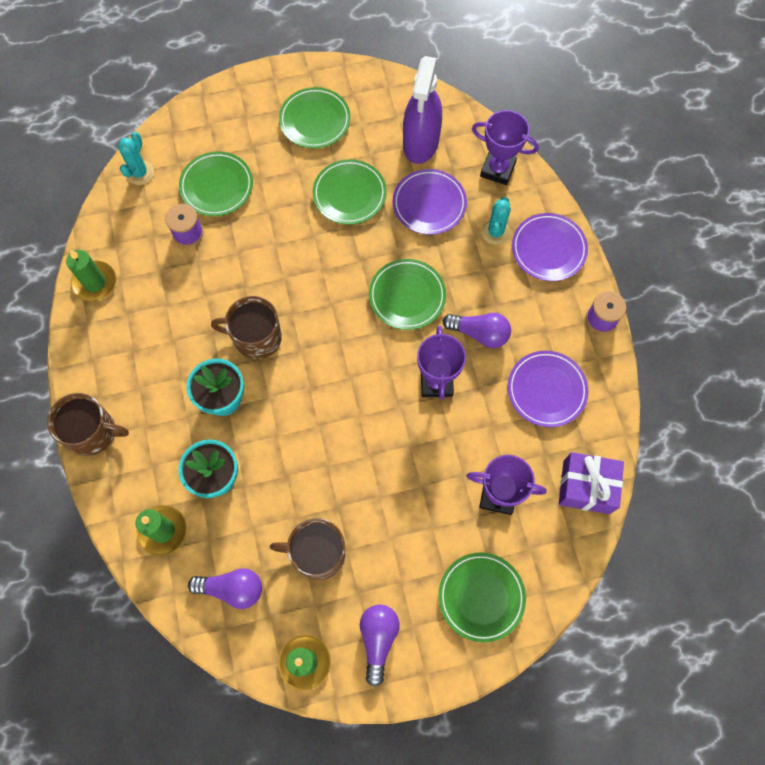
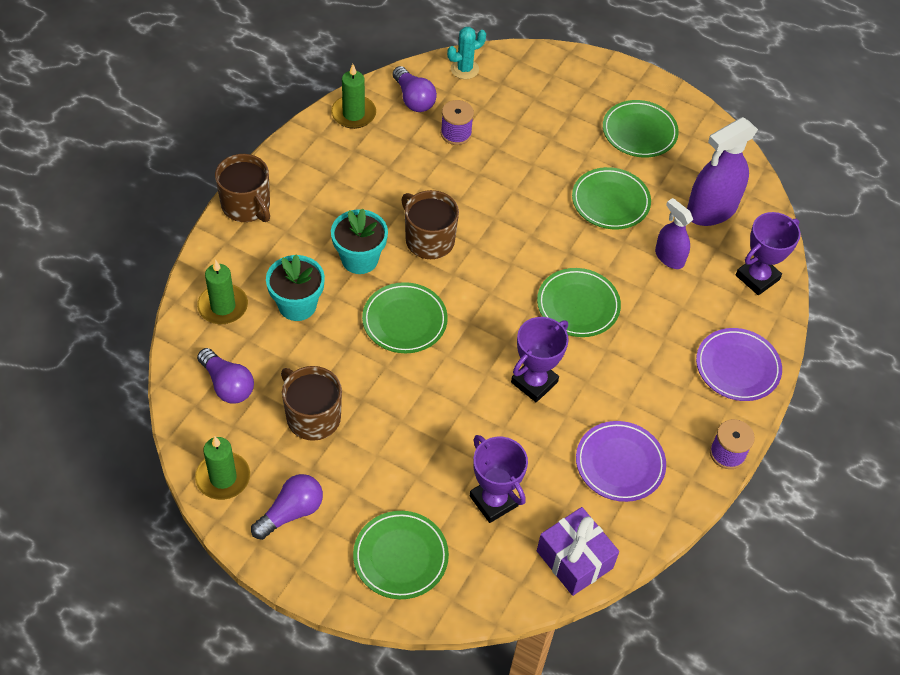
camera: 40 degrees right, 15 degrees down
green plate [179,151,253,216] -> green plate moved to [362,282,448,353]
purple plate [393,169,467,235] -> purple spray bottle [655,198,693,269]
purple light bulb [442,313,511,348] -> purple light bulb moved to [393,66,437,112]
purple trophy [472,110,539,185] -> purple trophy turned 75 degrees clockwise [736,212,801,295]
turquoise cactus [481,197,511,245] -> none

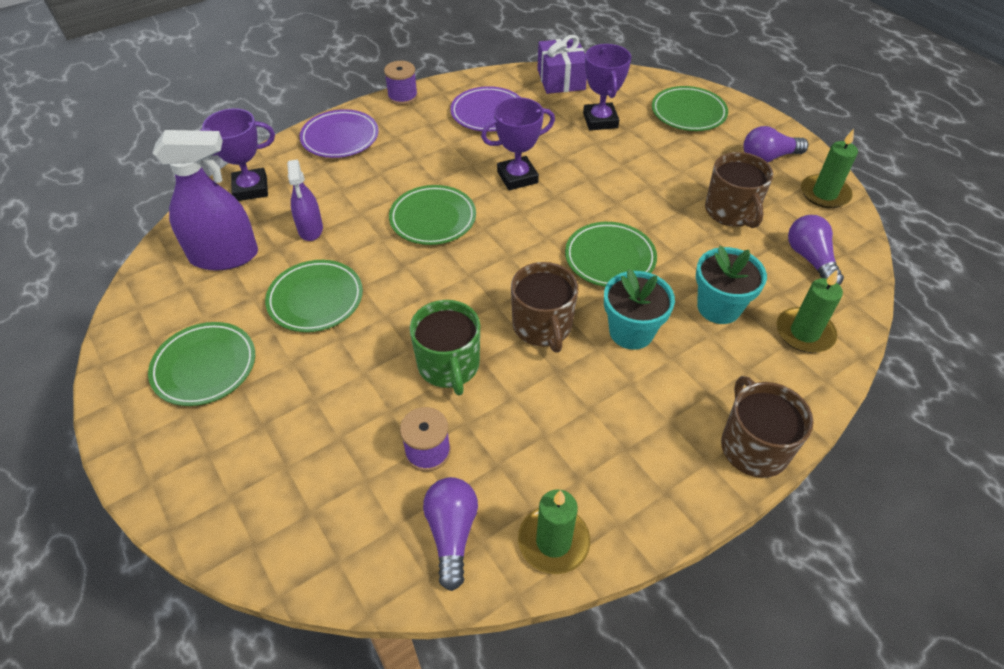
camera: 150 degrees left, 5 degrees down
turquoise cactus [447,27,486,79] -> none
none -> green mug [410,300,480,395]

